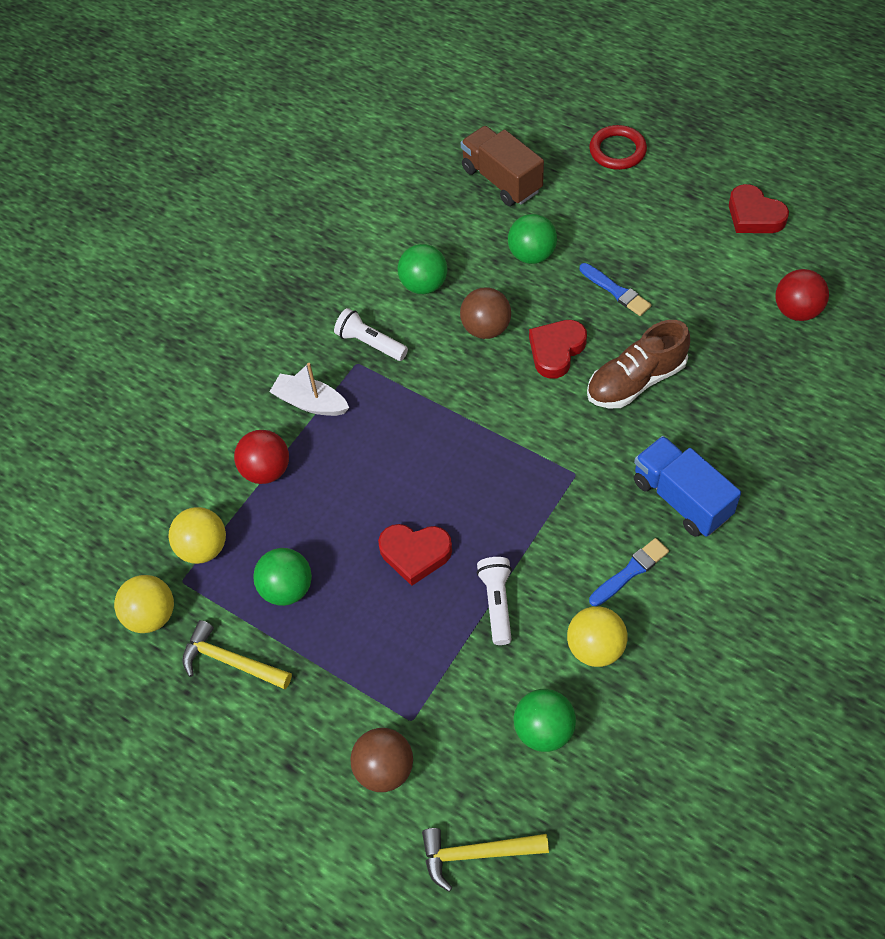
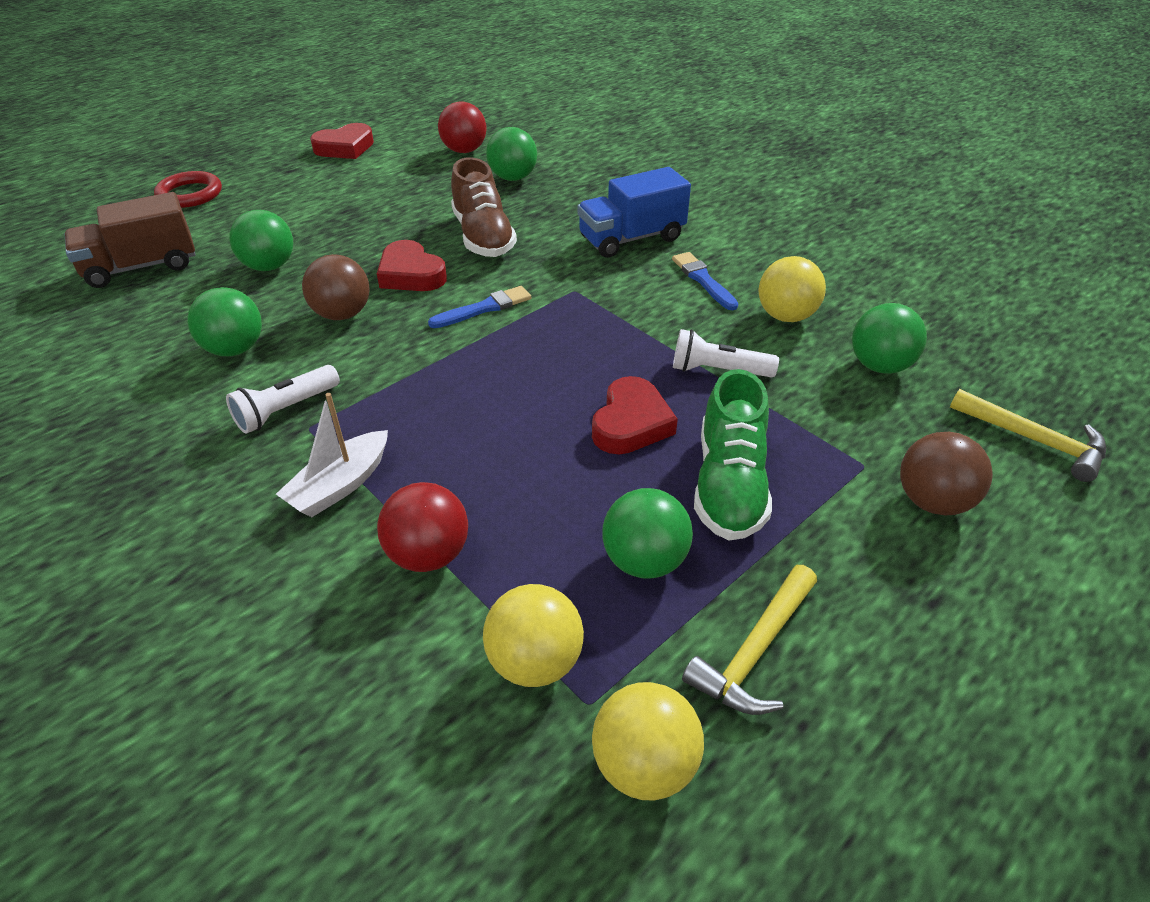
camera: 80 degrees left, 15 degrees down
yellow hammer [422,828,549,892] -> yellow hammer turned 60 degrees counterclockwise [950,389,1106,482]
blue brush [580,263,651,316] -> blue brush moved to [428,286,531,328]
none -> green ball [486,127,537,181]
none -> green shoe [694,369,772,541]

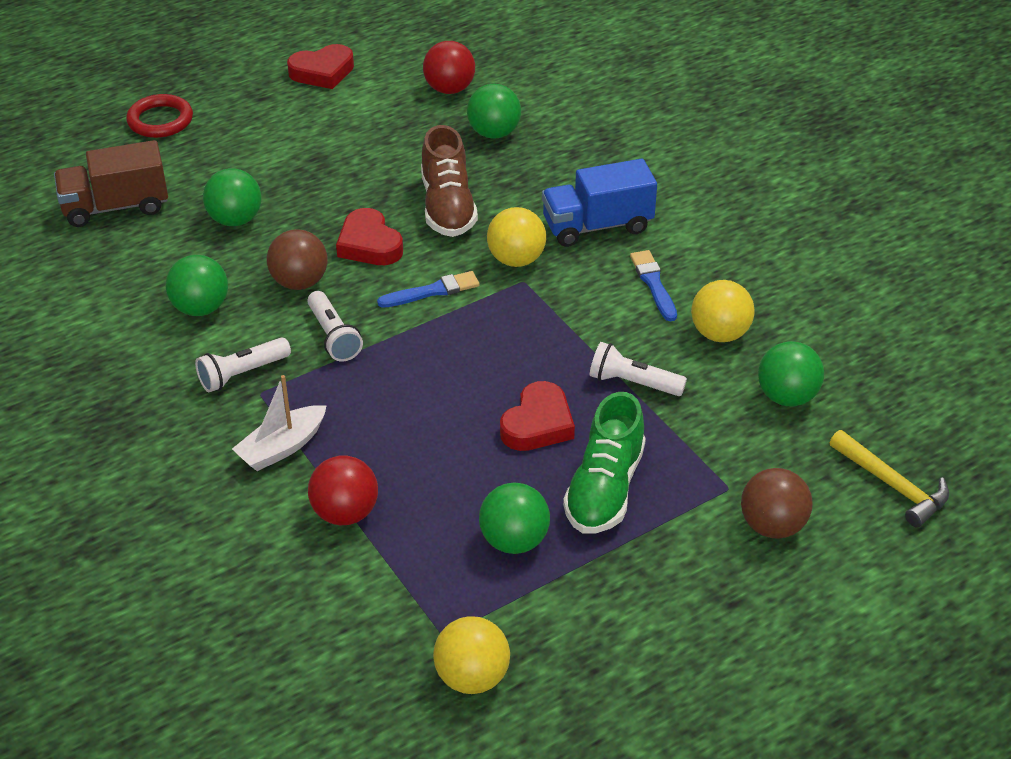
camera: 10 degrees right, 0 degrees up
yellow ball [483,584,584,687] -> yellow ball moved to [487,207,546,267]
yellow hammer [682,565,817,715] -> none
none -> white flashlight [307,291,363,362]

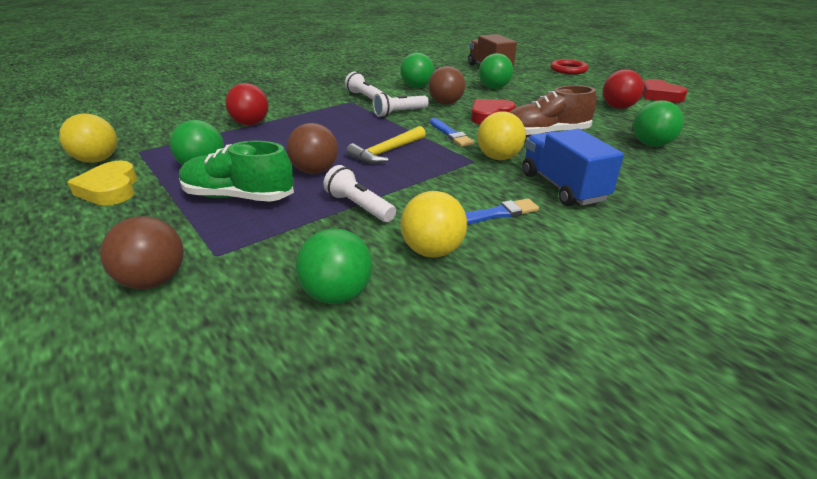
camera: 85 degrees right, 10 degrees down
white boat [232,375,326,471] -> none
red ball [423,41,475,94] -> red ball moved to [603,69,644,109]
red heart [500,381,575,451] -> brown ball [287,123,338,174]
white flashlight [590,342,687,396] -> white flashlight turned 60 degrees counterclockwise [323,165,396,222]
yellow hammer [829,430,949,528] -> yellow hammer moved to [346,126,426,164]
none -> yellow heart [67,160,138,206]

